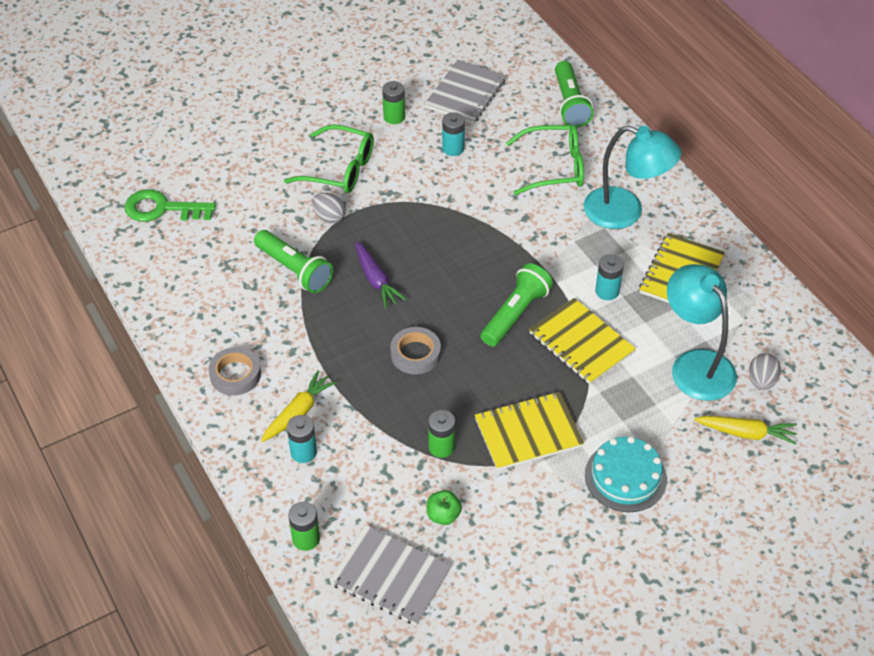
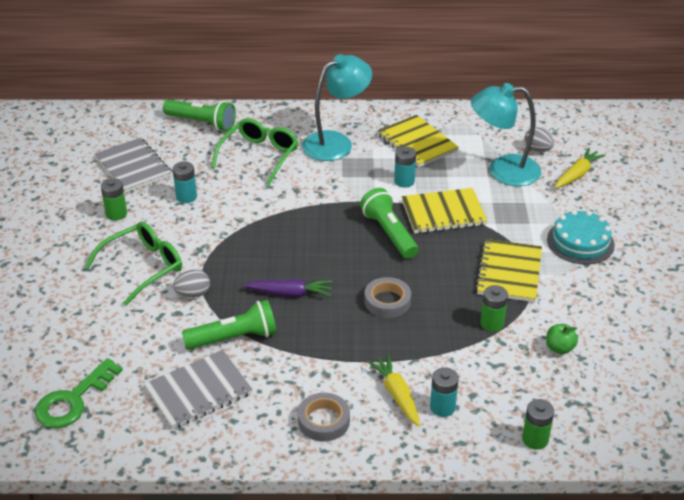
camera: 60 degrees left, 10 degrees down
grey notebook [329,525,451,625] -> grey notebook moved to [144,350,253,429]

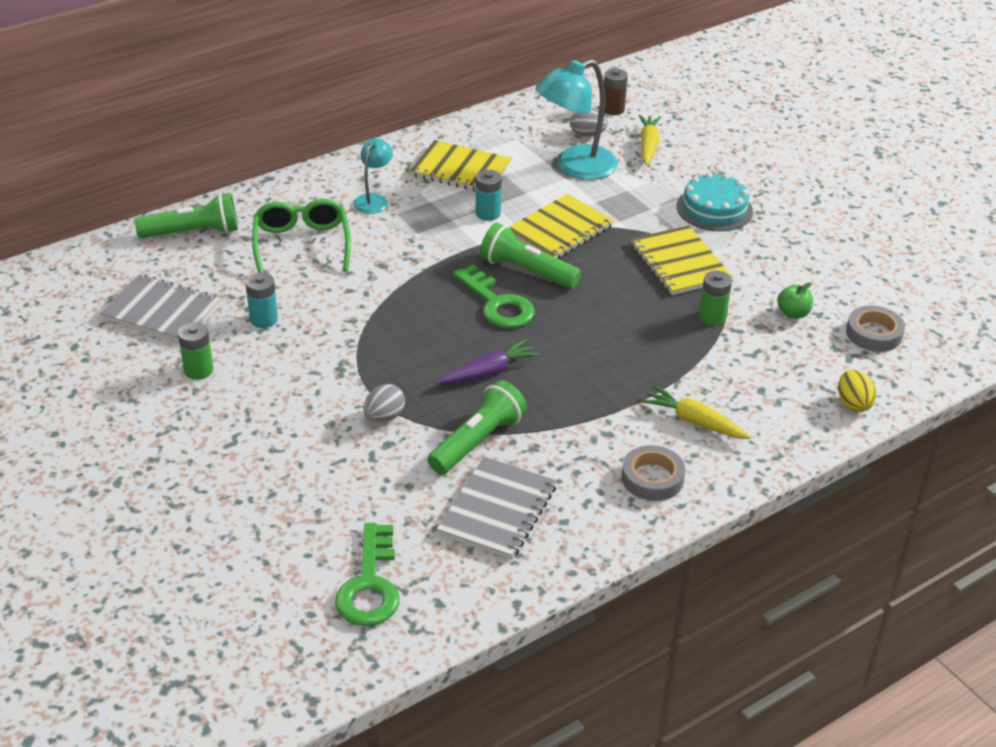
camera: 35 degrees left, 0 degrees up
green glasses [85,222,182,306] -> none
turquoise lamp [302,54,372,161] -> turquoise lamp [353,138,393,214], size x0.54
grey tape [364,277,411,318] -> grey tape moved to [846,305,905,352]
turquoise battery [430,367,459,417] -> none
green battery [522,399,554,450] -> yellow egg [838,370,877,412]
none -> green key [453,265,535,328]
none -> brown battery [604,69,628,115]

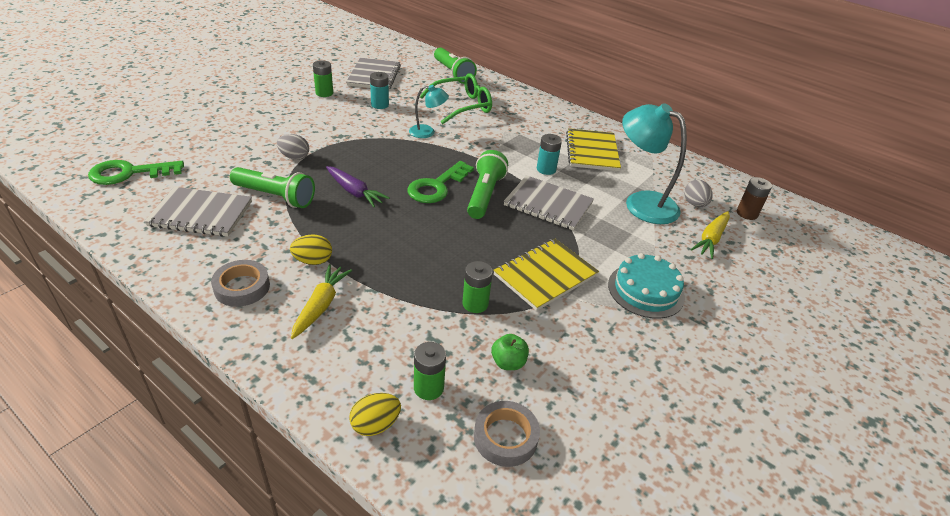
camera: 70 degrees right, 0 degrees up
turquoise lamp [353,138,393,214] -> turquoise lamp moved to [409,85,449,138]
yellow notebook [509,194,614,259] -> grey notebook [504,175,594,231]
yellow carrot [638,115,661,165] -> yellow carrot turned 135 degrees clockwise [691,211,730,259]
none -> yellow egg [290,235,332,265]
none -> green battery [414,342,446,400]

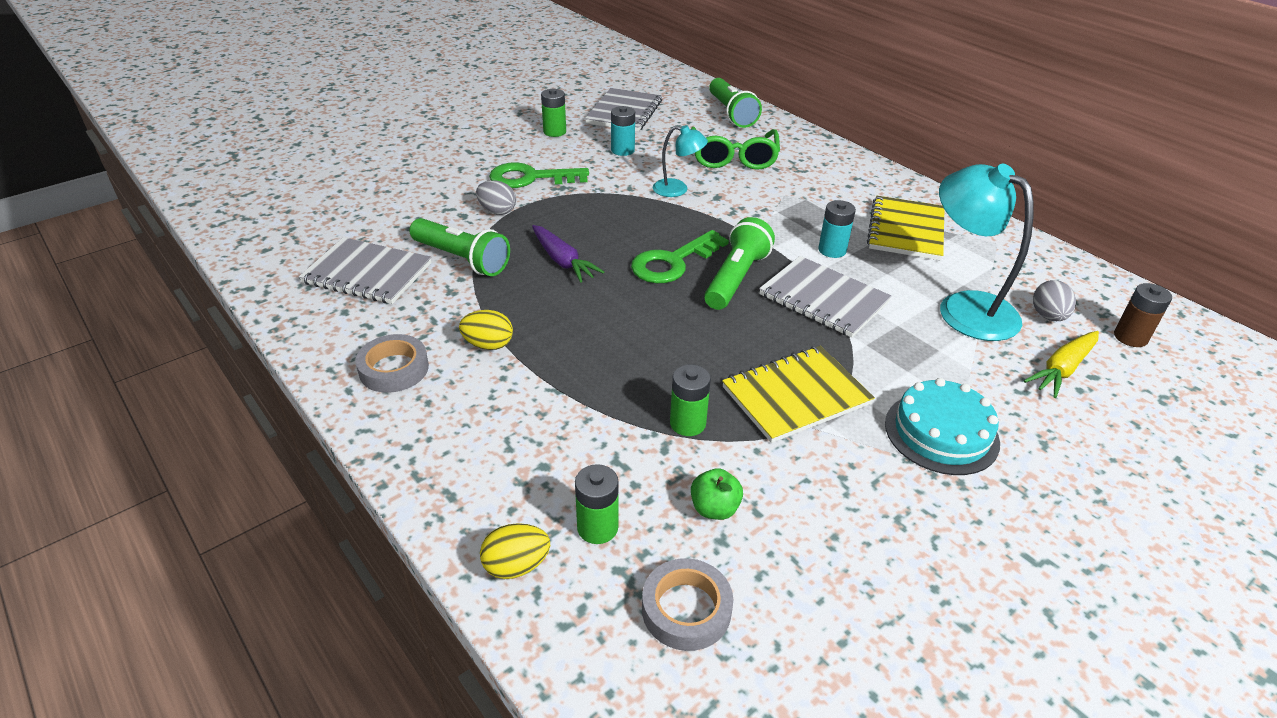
camera: 15 degrees right, 0 degrees up
green key [88,160,184,185] -> green key moved to [489,162,589,188]
yellow carrot [291,264,352,339] -> none
green glasses [420,73,492,124] -> green glasses turned 105 degrees clockwise [691,127,780,170]

